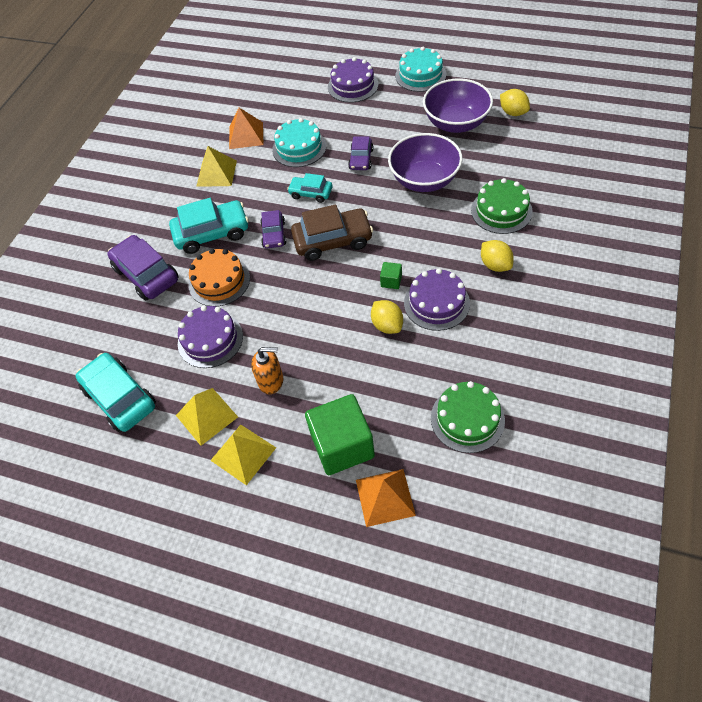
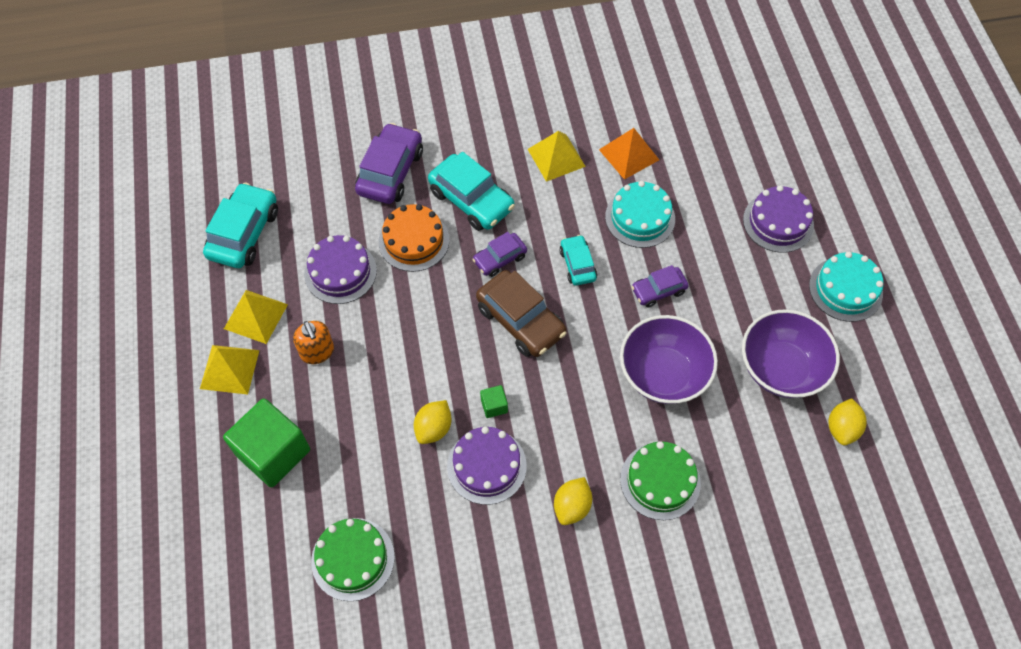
camera: 55 degrees right, 5 degrees up
orange pyramid [356,469,416,527] -> none

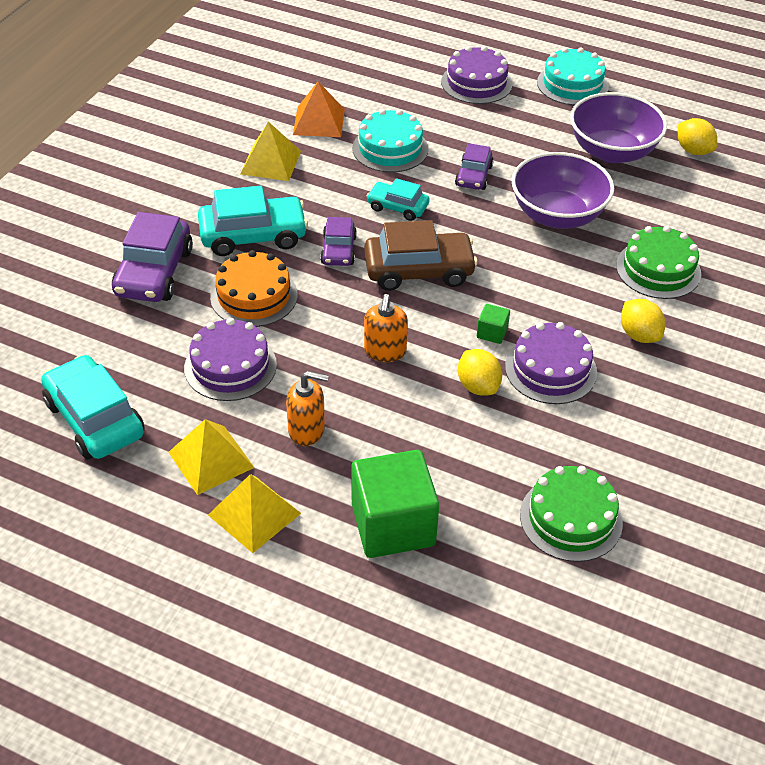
camera: 55 degrees left, 15 degrees down
purple car [355,123,423,204] -> purple car turned 135 degrees counterclockwise [112,212,193,302]
none -> orange soap dispenser [364,294,408,362]

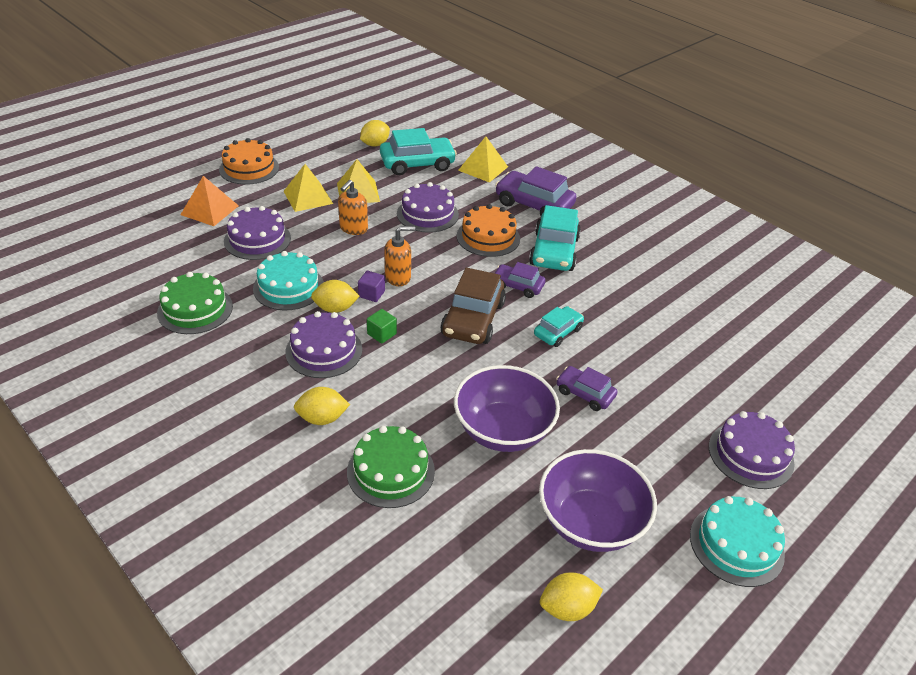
camera: 110 degrees right, 5 degrees down
yellow pyramid [240,122,301,181] -> yellow pyramid moved to [458,136,508,183]
orange pyramid [293,82,345,137] -> orange pyramid moved to [181,176,239,226]
green cube [351,450,439,558] -> purple cake [224,206,291,260]
turquoise cake [352,109,428,173] -> turquoise cake moved to [253,251,324,310]
orange soap dispenser [364,294,408,362] -> orange soap dispenser turned 135 degrees clockwise [384,226,415,286]
none -> orange cake [219,138,279,185]
none -> purple cube [358,271,385,302]
none -> yellow lemon [360,120,390,146]

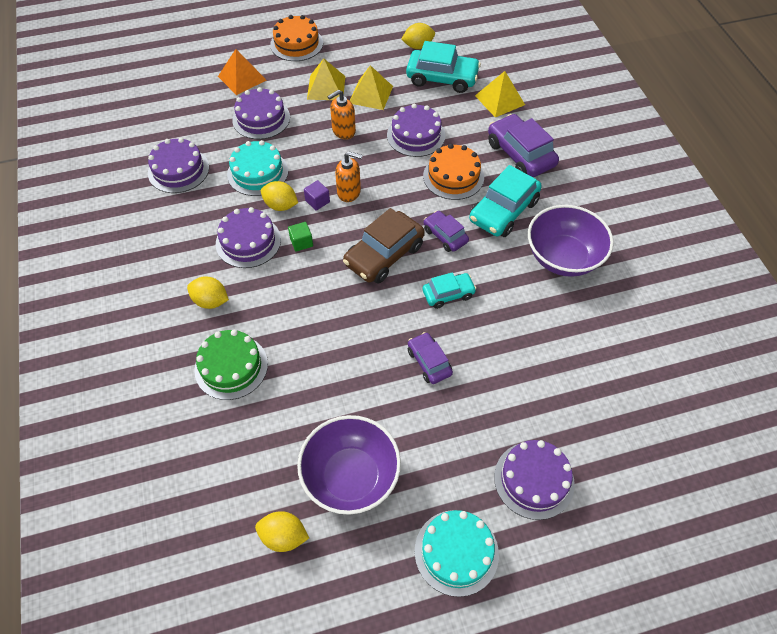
camera: 30 degrees right, 15 degrees up
green cake [157,272,233,334] -> purple cake [148,138,209,193]
purple bowl [454,365,560,452] -> purple bowl moved to [528,205,614,277]

